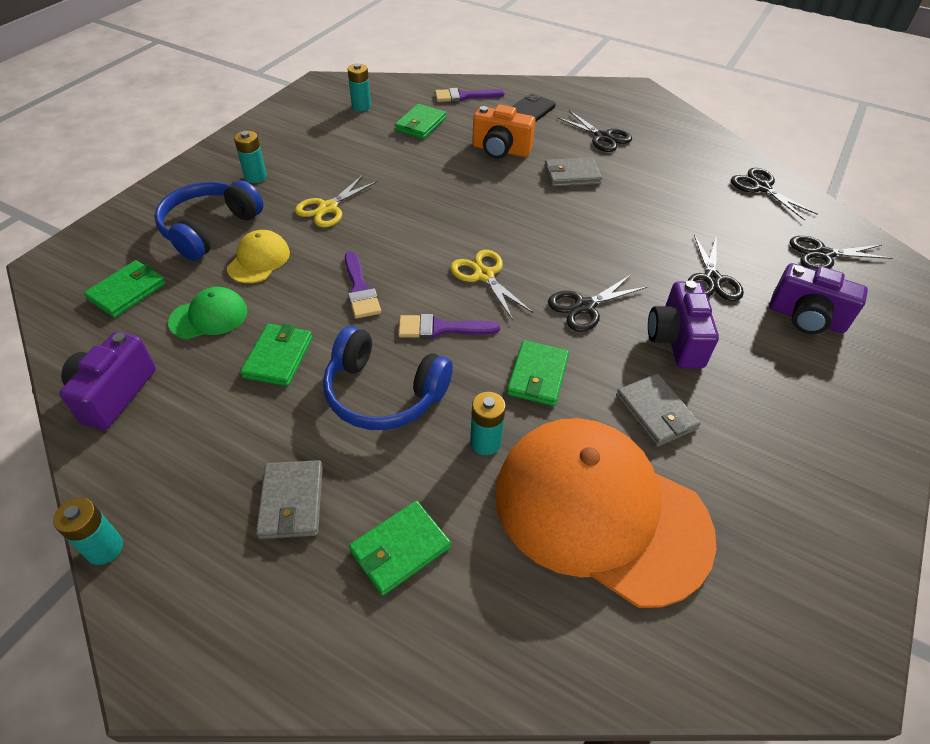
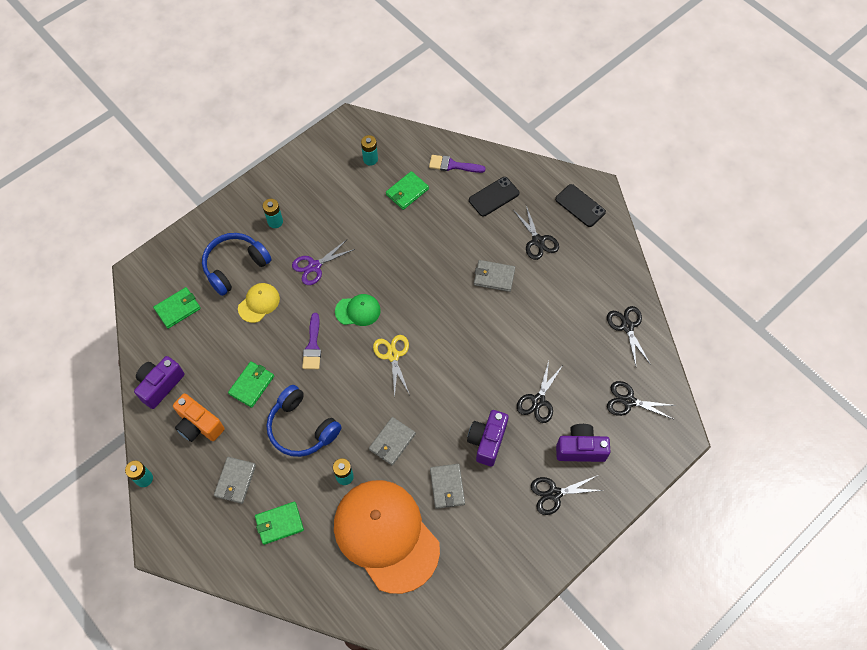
camera: 20 degrees right, 15 degrees up
green cap [168,287,247,339] -> green cap moved to [335,294,381,326]
yellow scissors [295,175,378,228] -> purple scissors [292,240,355,285]
purple brush [398,314,500,339] -> none
orange camera [472,104,536,159] -> orange camera moved to [173,393,224,442]
green wallet [507,340,569,406] -> grey wallet [369,417,416,466]
black scissors [548,274,647,332] -> black scissors moved to [531,475,603,515]
purple camera [769,263,868,334] -> purple camera turned 135 degrees clockwise [556,424,610,462]
none -> black phone [555,184,606,227]

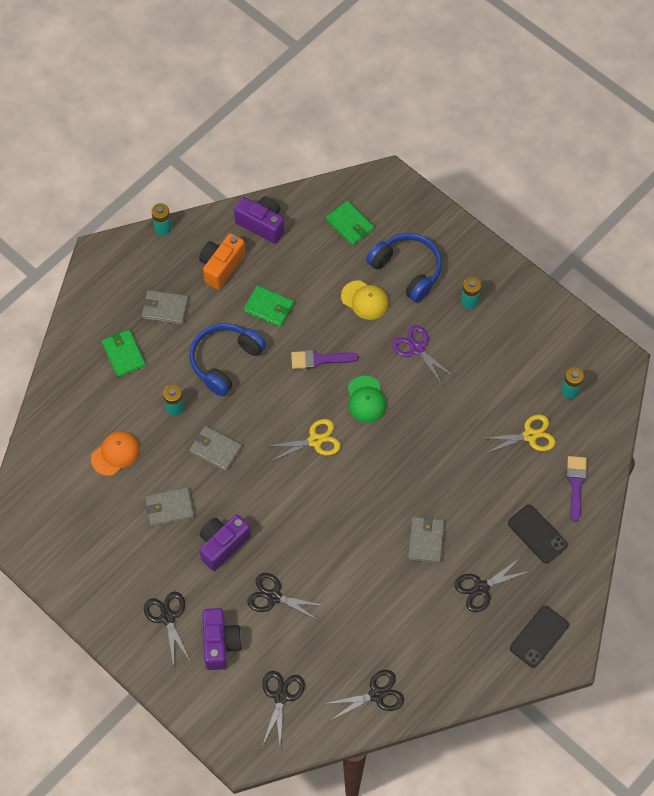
camera: 85 degrees right, 0 degrees up
orange cap [334,480,440,594] -> orange cap [91,431,140,476], size x0.43
green wallet [386,171,429,210] -> yellow scissors [480,415,556,454]
purple camera [467,410,509,466] -> purple camera turned 60 degrees counterclockwise [199,514,251,571]

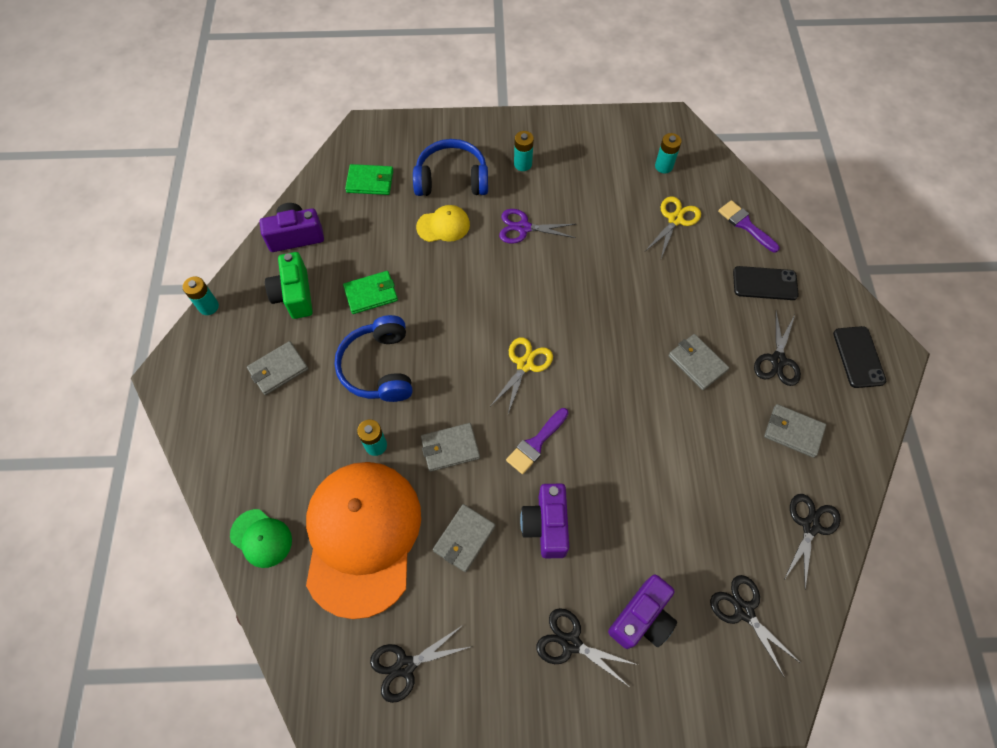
camera: 45 degrees left, 0 degrees up
orange cap [91,431,140,476] -> orange cap [306,462,421,619], size x2.35
green wallet [102,330,146,377] -> none
orange camera [199,233,245,290] -> green camera [265,252,313,319]
purple camera [202,608,242,670] -> purple camera turned 90 degrees clockwise [608,574,677,649]
black scissors [247,573,326,621] -> black scissors moved to [370,625,473,703]
purple brush [291,350,359,369] -> purple brush moved to [506,408,569,474]
green cap [348,376,387,423] -> green cap moved to [230,509,292,568]
none -> grey wallet [764,404,826,458]

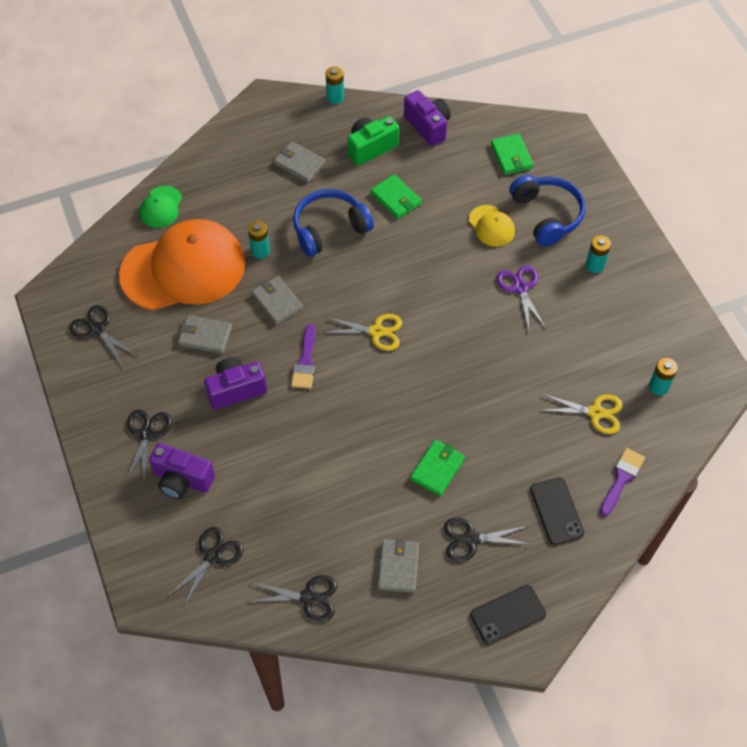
camera: 70 degrees right, 5 degrees down
purple brush [506,408,569,474] -> purple brush turned 105 degrees counterclockwise [291,324,315,389]
grey wallet [668,334,729,390] -> green wallet [410,440,465,496]

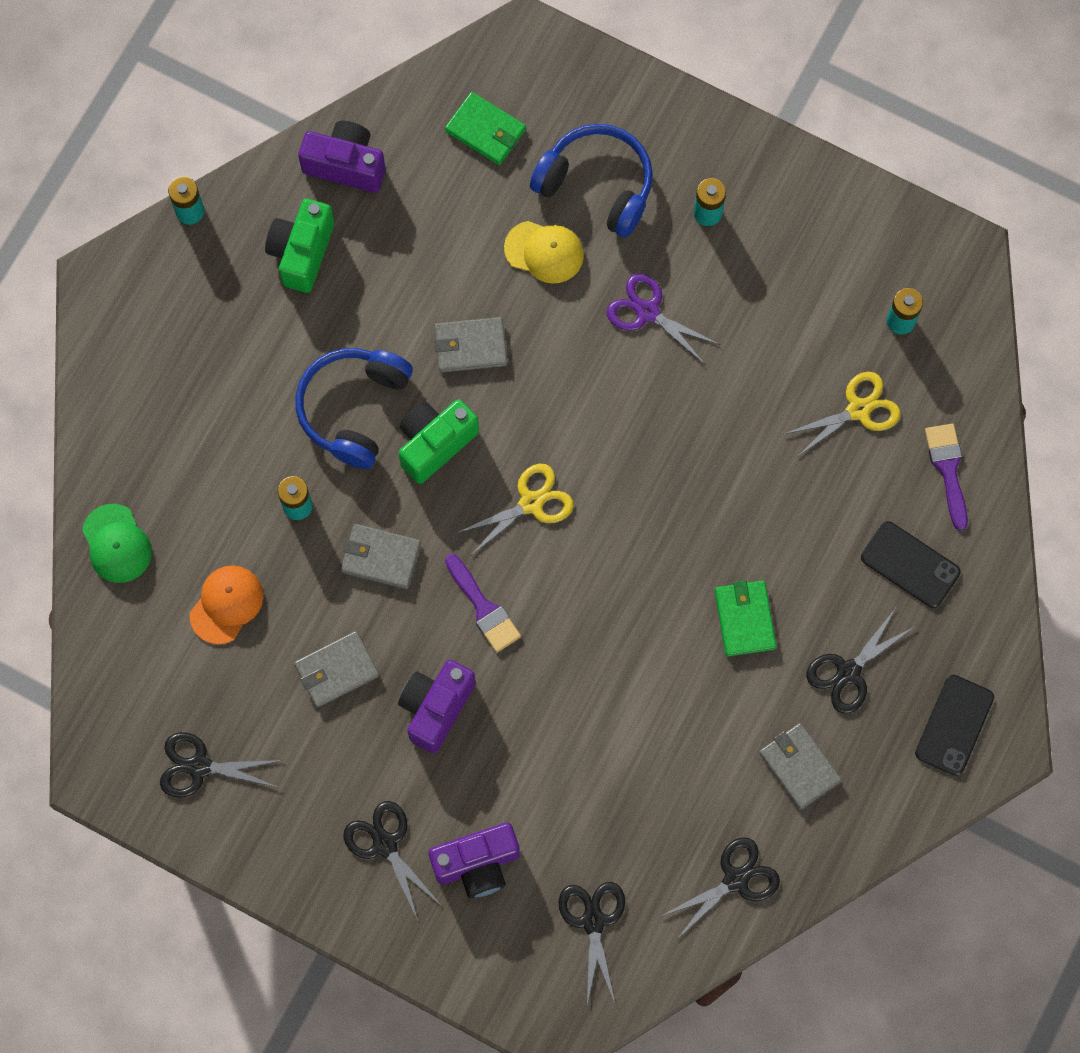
camera: 40 degrees left, 15 degrees up
orange cap [119,219,245,310] -> orange cap [190,565,263,644], size x0.43
grey wallet [274,141,326,182] -> grey wallet moved to [434,317,507,373]
green wallet [371,174,422,219] -> none
none -> green camera [399,399,479,484]

